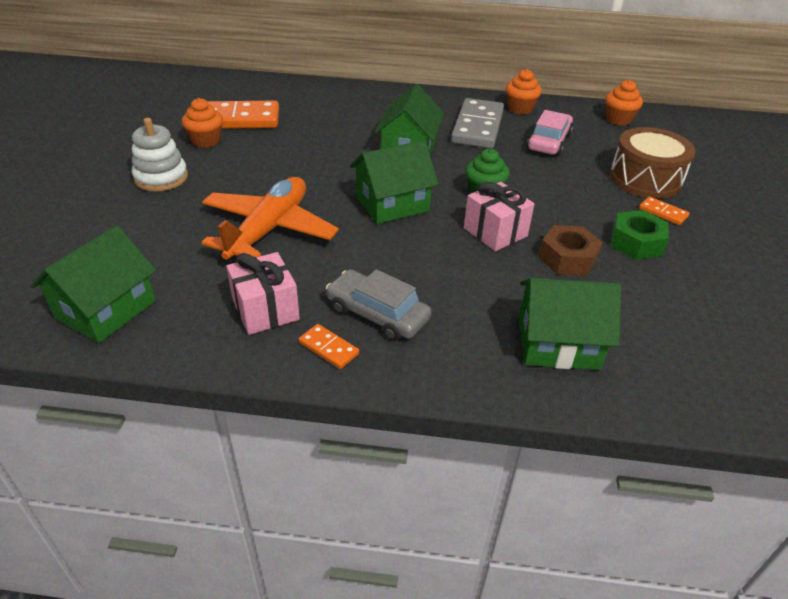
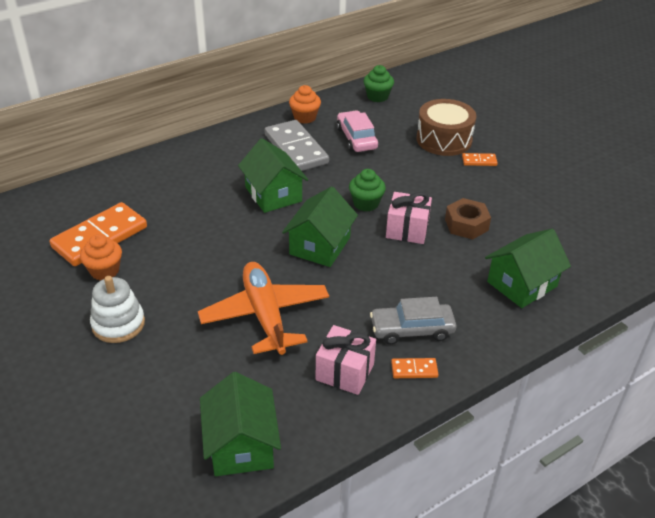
camera: 40 degrees left, 0 degrees up
orange cupcake [605,80,643,126] -> green cupcake [364,65,394,102]
green nut [611,210,669,259] -> none

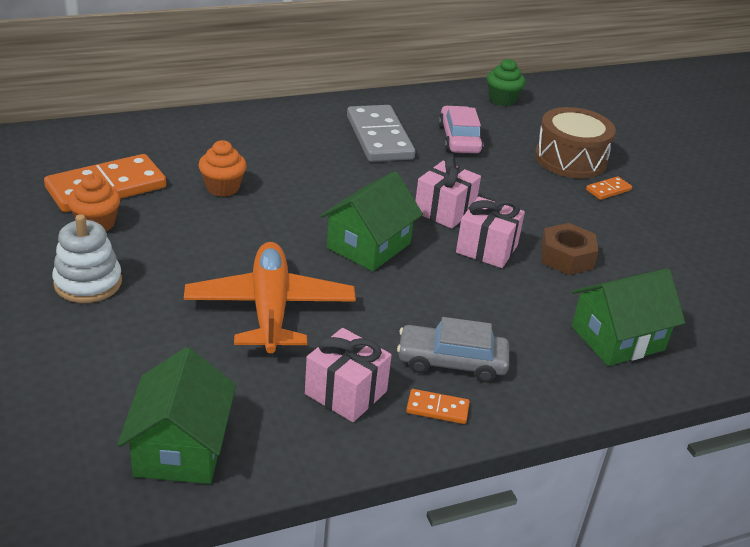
camera: 10 degrees right, 5 degrees down
green house [238,138,308,213] -> none
orange cupcake [289,85,321,124] -> orange cupcake moved to [199,140,247,197]
green cupcake [349,169,386,211] -> pink gift [415,156,481,229]
orange domino [462,153,498,166] -> orange domino turned 45 degrees counterclockwise [586,176,632,200]

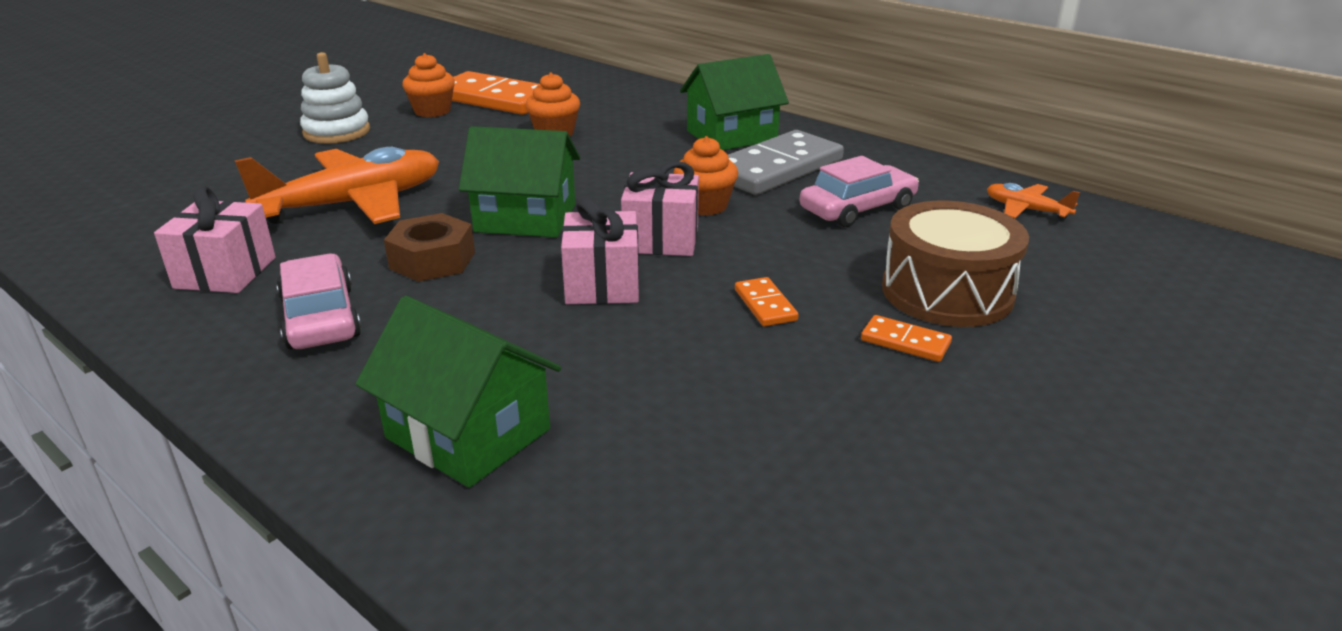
camera: 65 degrees right, 5 degrees down
green house [117,347,236,484] -> green house moved to [680,54,789,150]
grey car [397,317,509,382] -> pink car [276,253,361,349]
orange domino [406,389,470,424] -> orange domino moved to [735,277,799,327]
green cupcake [487,59,526,106] -> orange plane [987,183,1080,220]
brown nut [540,223,599,275] -> brown nut moved to [384,213,475,282]
none -> orange cupcake [673,136,738,216]

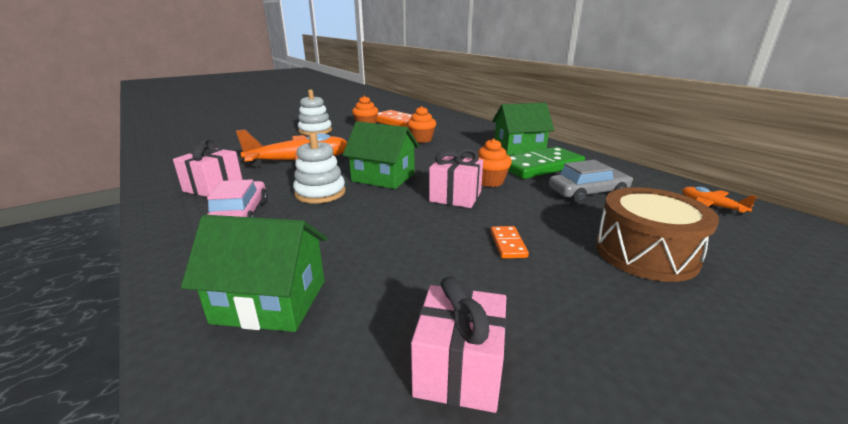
camera: 15 degrees right, 5 degrees down
green house [356,296,561,488] -> green house turned 45 degrees counterclockwise [181,215,328,332]
brown nut [384,213,475,282] -> white stacking toy [293,133,346,203]
pink gift [561,197,639,304] -> pink gift moved to [411,276,507,413]
grey domino [728,130,844,195] -> green domino [508,147,585,179]
pink car [800,156,919,227] -> grey car [549,160,633,203]
orange domino [861,315,952,362] -> none

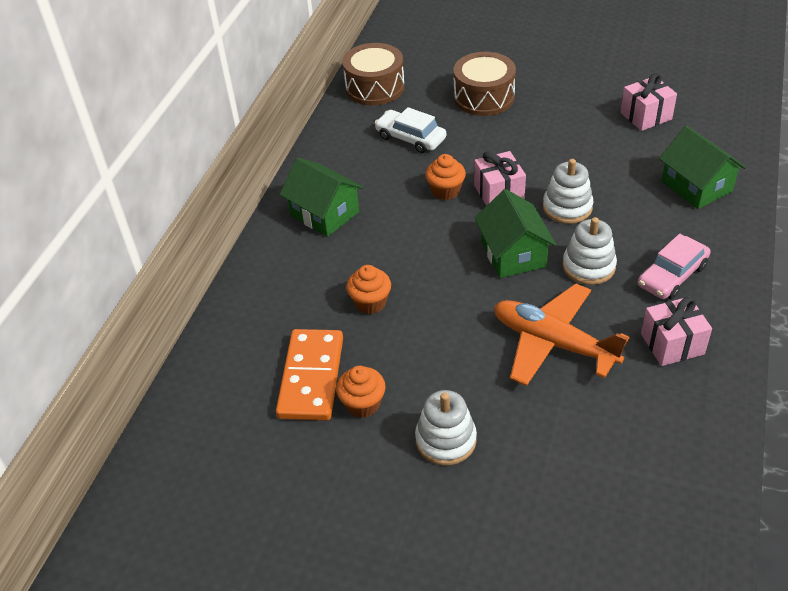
camera: 125 degrees left, 20 degrees up
orange domino [491,226,529,258] -> none
green domino [508,147,585,179] -> none
grey car [549,160,633,203] -> white car [375,107,446,153]
orange plane [682,186,757,216] -> brown drum [343,43,405,105]
none -> white stacking toy [543,159,593,224]

